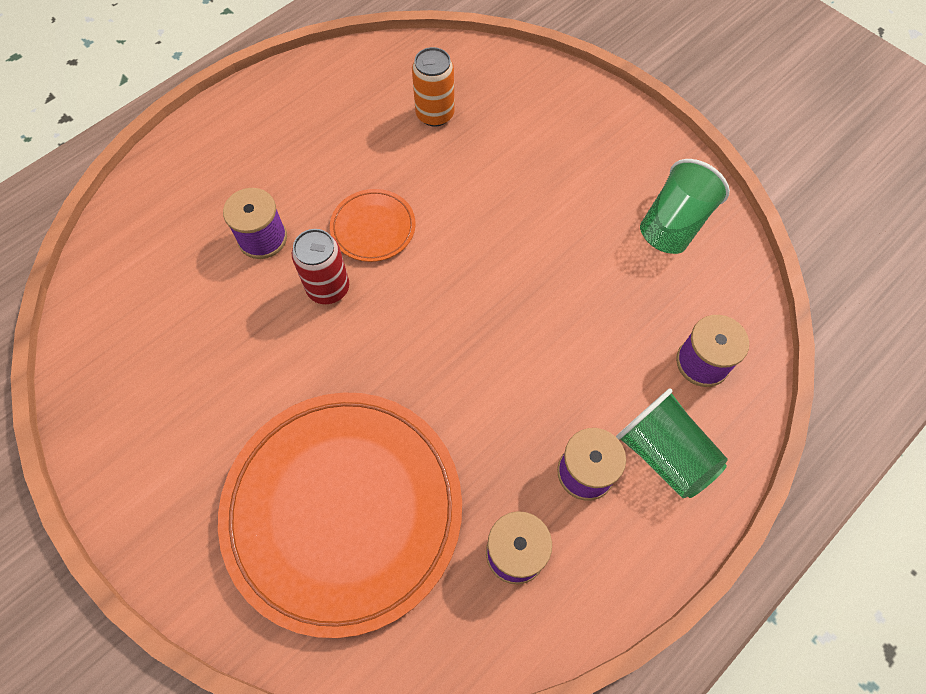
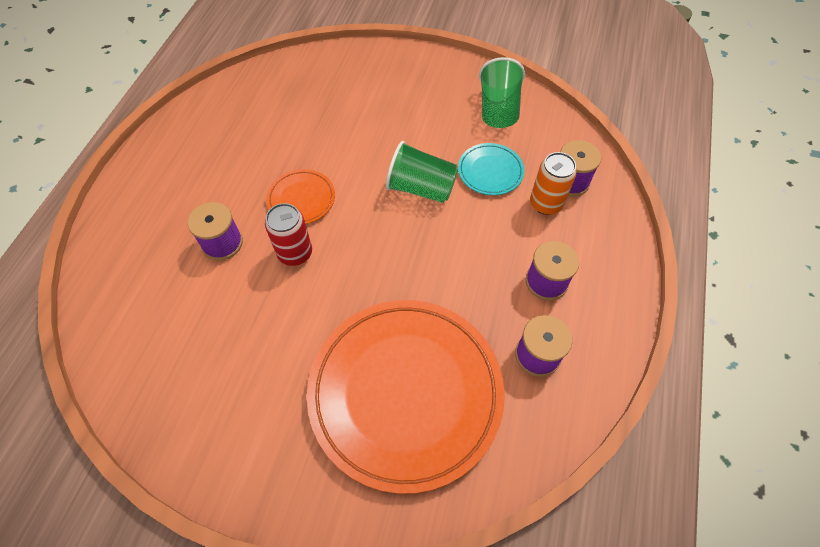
camera: 30 degrees left, 5 degrees down
orange can [412,47,455,127] -> orange can moved to [530,152,577,215]
green cup [616,389,728,498] -> green cup moved to [386,141,458,203]
none -> turquoise plate [458,143,524,195]

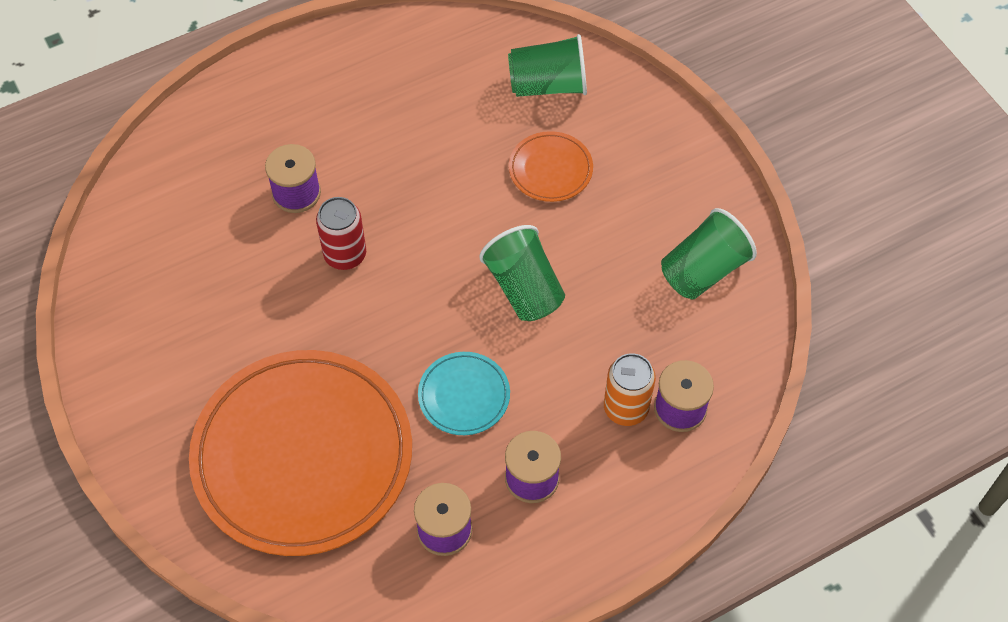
camera: 45 degrees right, 0 degrees up
orange plate [266,169,335,224] -> orange plate moved to [509,131,593,202]
turquoise plate [458,143,524,195] -> turquoise plate moved to [418,352,510,435]
none -> green cup [508,34,587,97]

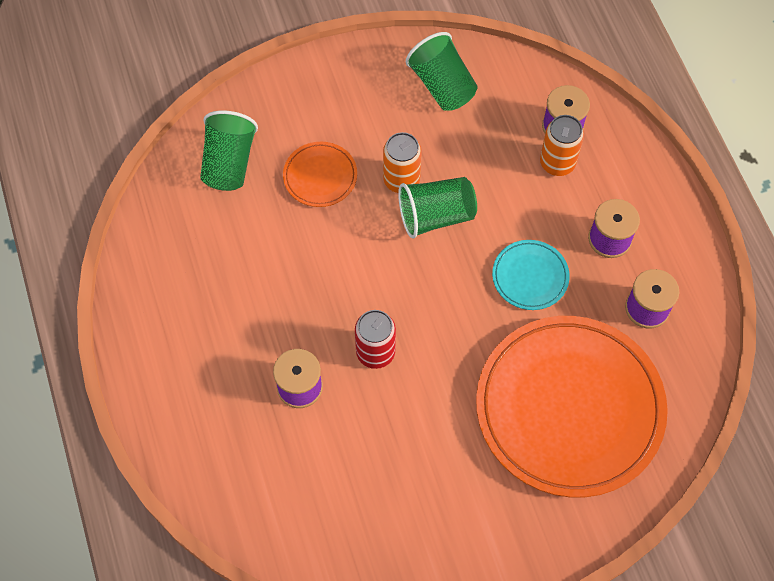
camera: 80 degrees left, 5 degrees up
none -> orange can [383,132,422,193]

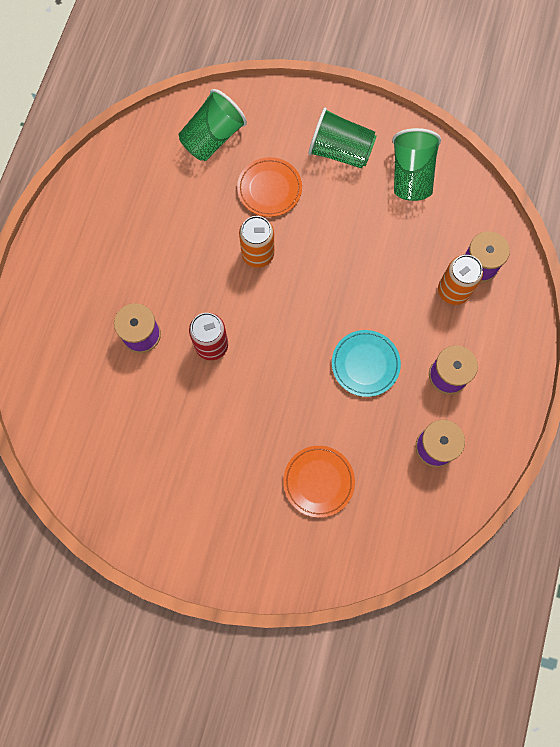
camera: 35 degrees right, 10 degrees up
orange can [383,132,422,193] -> orange can moved to [239,216,274,268]
green cup [398,177,477,239] -> green cup moved to [308,108,377,169]
orange plate [476,316,668,497] -> orange plate [283,446,355,517], size x0.43

